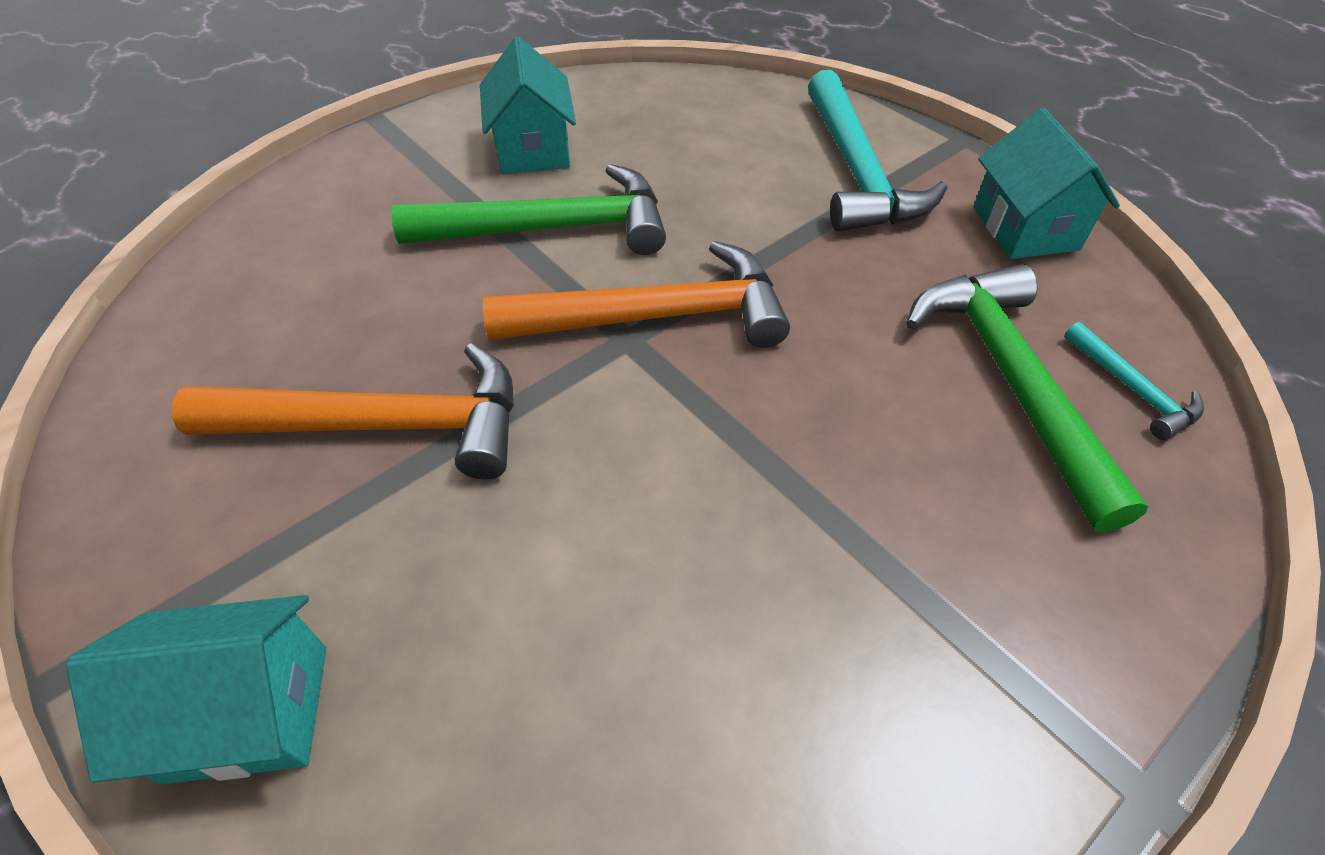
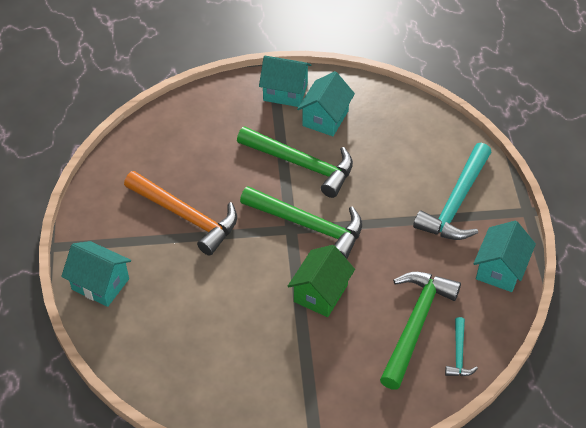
camera: 35 degrees right, 0 degrees up
orange hammer [483,241,790,348] -> green hammer [240,186,362,259]
none -> turquoise house [259,55,311,107]
none -> green house [288,245,355,317]

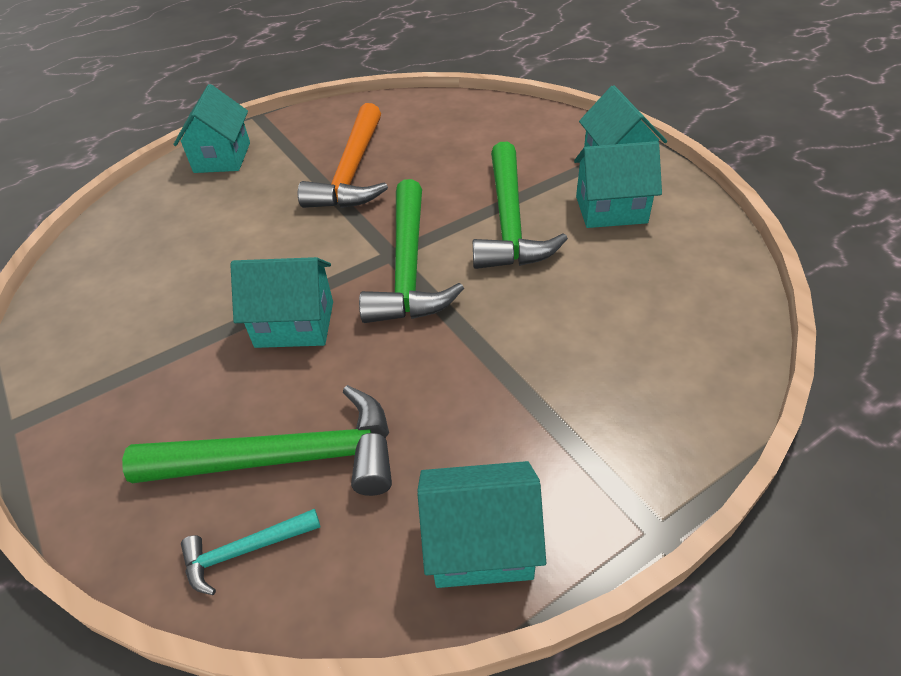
camera: 65 degrees right, 5 degrees down
green house [288,245,355,317] -> turquoise house [230,257,333,348]
turquoise hammer [413,143,491,240] -> none

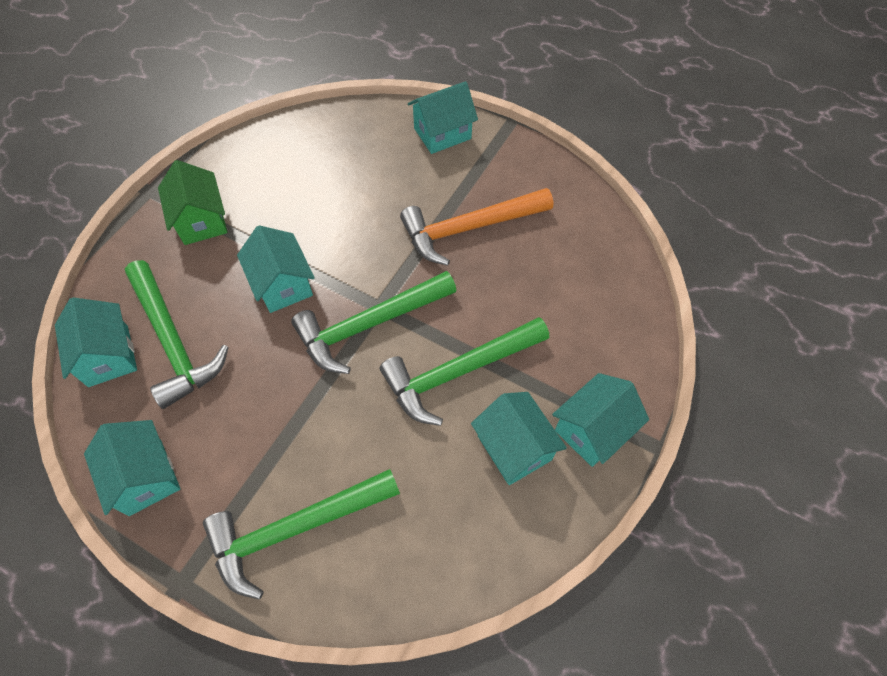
camera: 60 degrees right, 15 degrees up
turquoise hammer [181,509,320,595] -> turquoise house [55,297,137,387]
none -> green house [158,160,228,245]
none -> green hammer [203,469,400,600]

